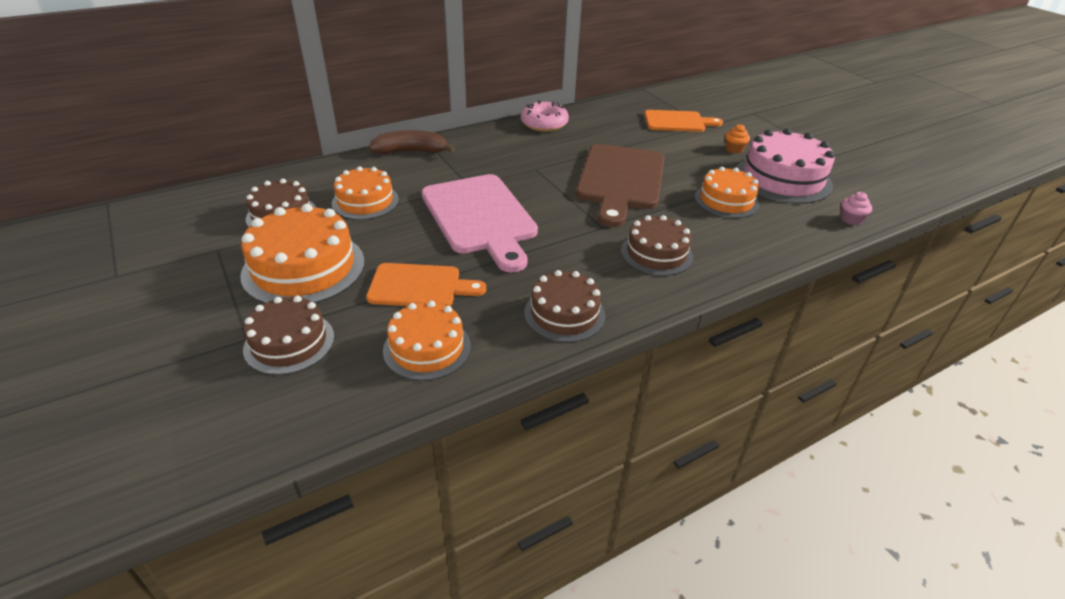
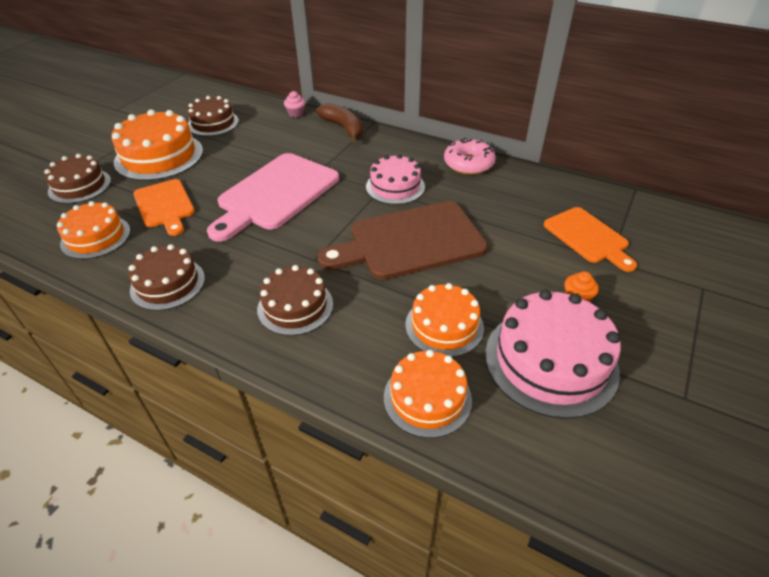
camera: 60 degrees right, 5 degrees up
orange cake [332,166,399,220] -> orange cake moved to [384,350,472,438]
pink cupcake [841,192,872,225] -> pink cupcake moved to [284,91,305,117]
none -> pink cake [366,154,425,205]

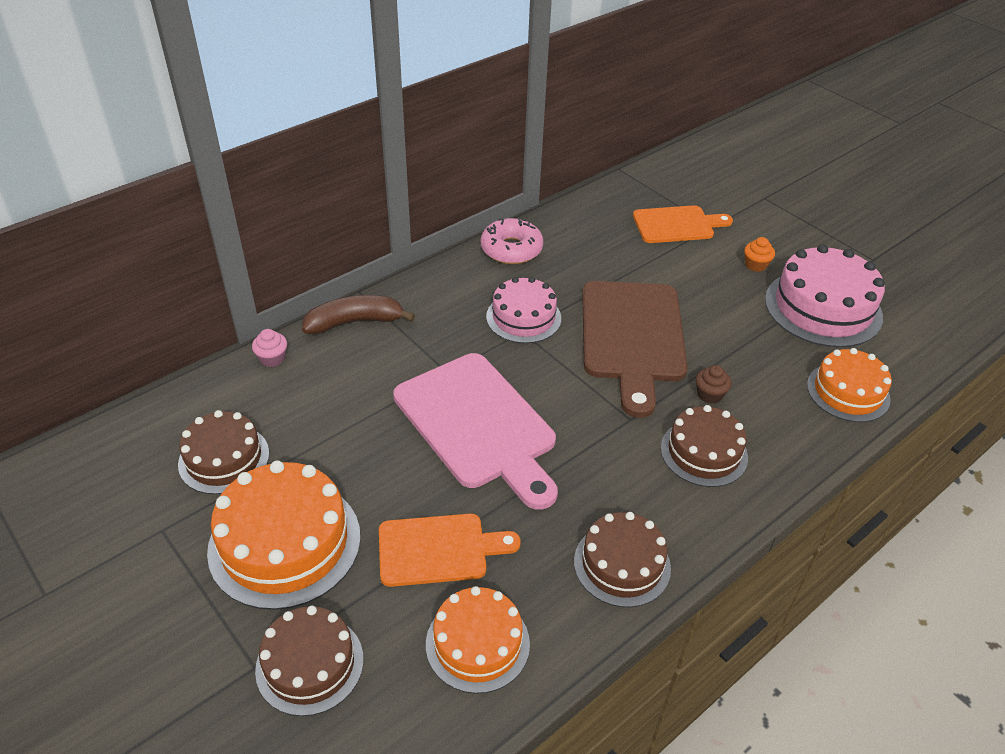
camera: 70 degrees left, 0 degrees up
orange cake [405,283,484,357] -> none
none -> brown cupcake [696,365,731,404]

